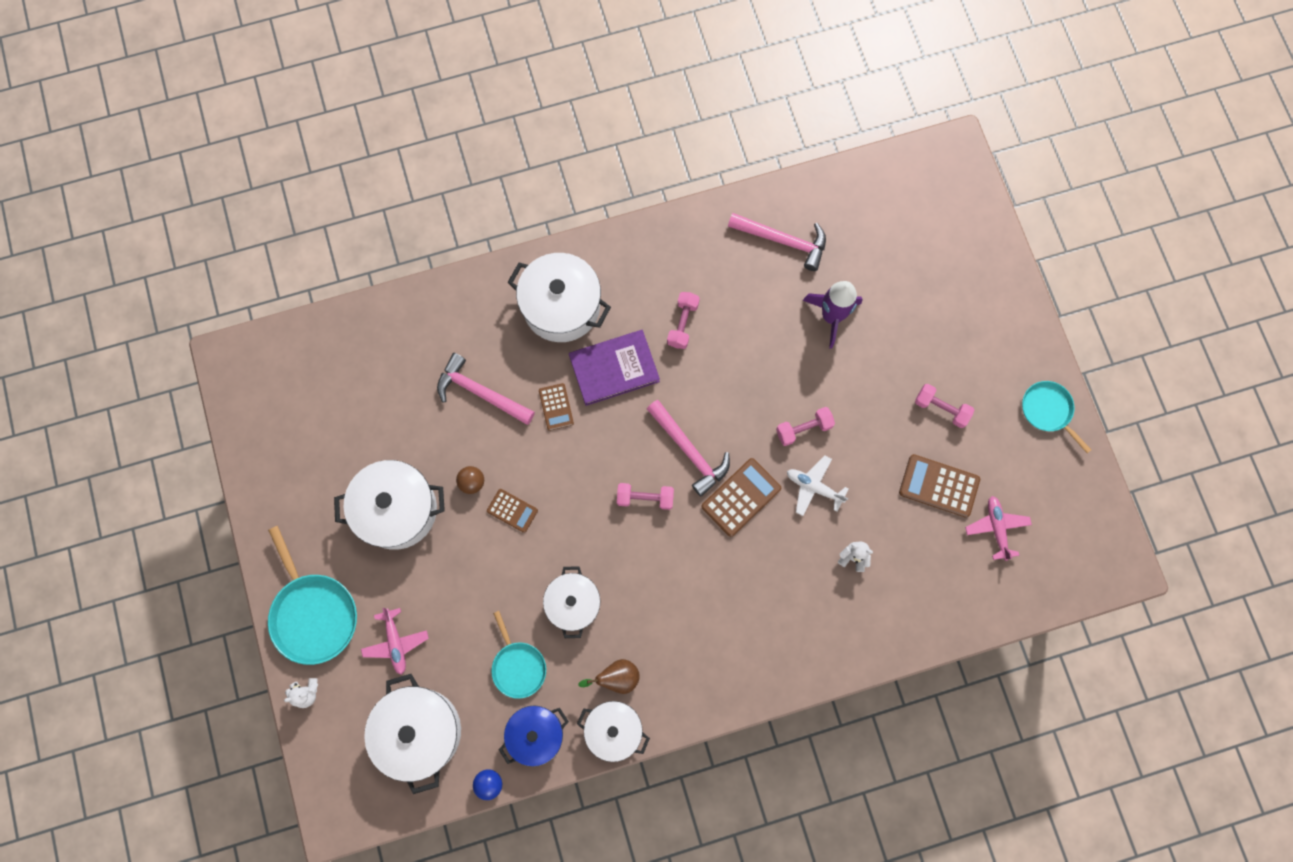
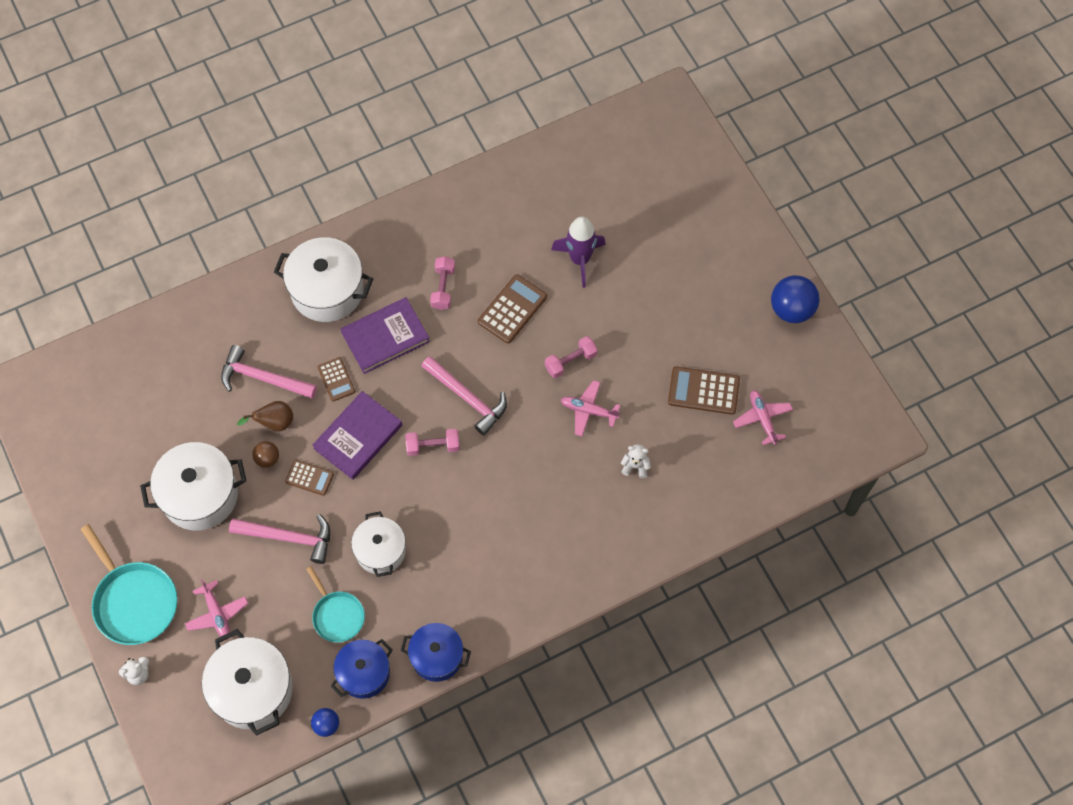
camera: 10 degrees left, 10 degrees down
white pot [577,701,650,762] -> blue pot [401,623,471,682]
brown pear [578,659,640,694] -> brown pear moved to [237,401,293,432]
brown calculator [701,458,781,537] -> brown calculator moved to [478,274,547,344]
pink hammer [728,213,826,271] -> pink hammer moved to [229,514,330,564]
white plane [787,456,849,516] -> pink plane [561,380,620,436]
pink dumbbell [915,384,974,428] -> none
turquoise pan [1022,381,1091,453] -> blue ball [771,275,819,323]
none -> purple book [312,391,402,480]

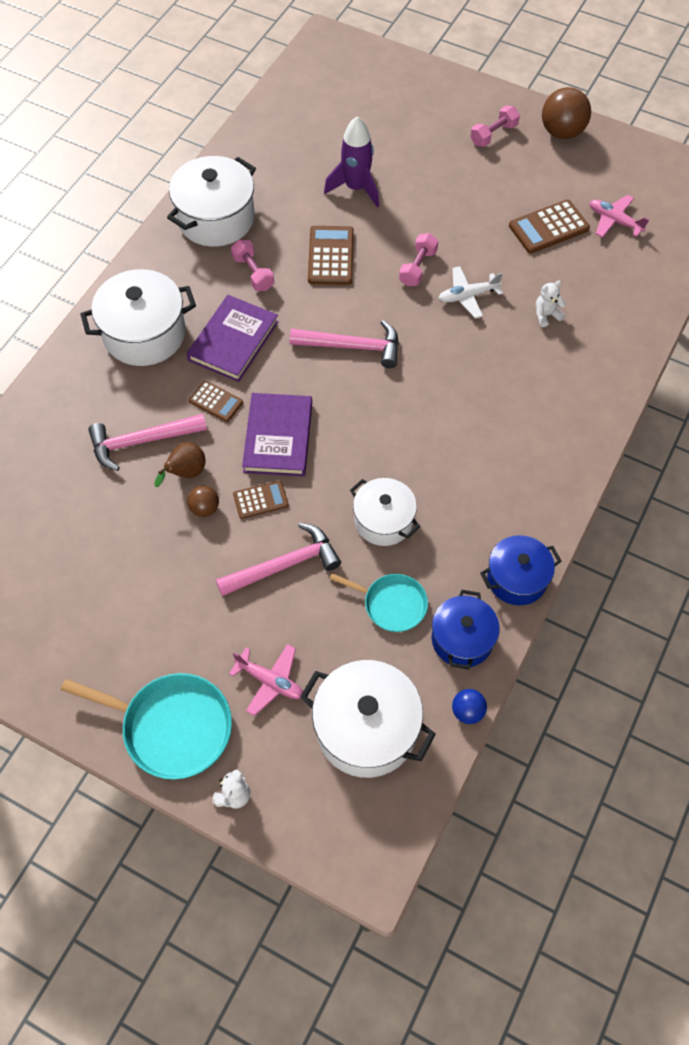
camera: 35 degrees left, 5 degrees down
white pot [140,442,246,530] -> white pot moved to [167,156,256,247]
pink dumbbell [405,429,460,456] -> pink dumbbell moved to [470,106,520,147]
pink plane [561,380,620,436] -> white plane [438,266,503,319]
blue ball [771,275,819,323] -> brown ball [542,87,591,139]

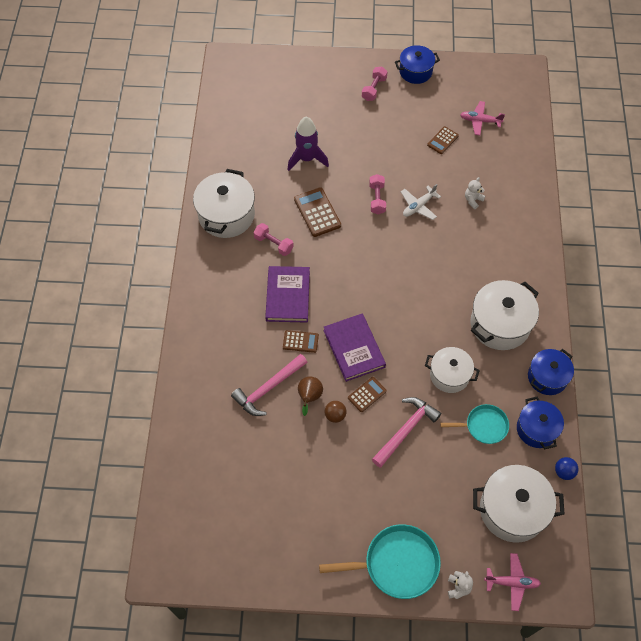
camera: 25 degrees left, 0 degrees up
white pot [80,269,196,366] -> white pot moved to [470,280,539,350]
pink plane [229,644,303,716] -> pink plane moved to [484,553,541,611]
pink hammer [290,320,399,368] -> none
brown calculator [509,200,590,253] -> brown calculator [427,126,459,154], size x0.62
brown ball [542,87,591,139] -> blue pot [395,45,440,84]

